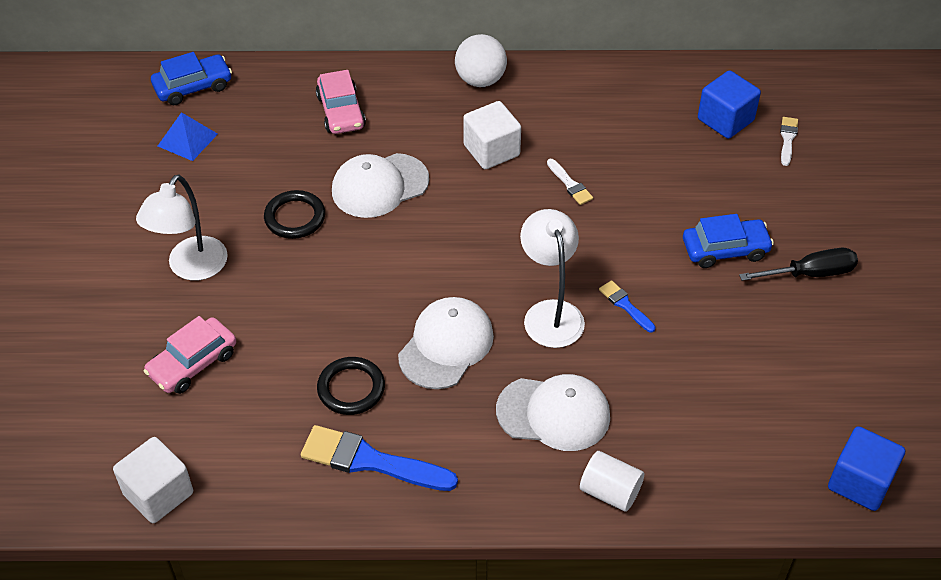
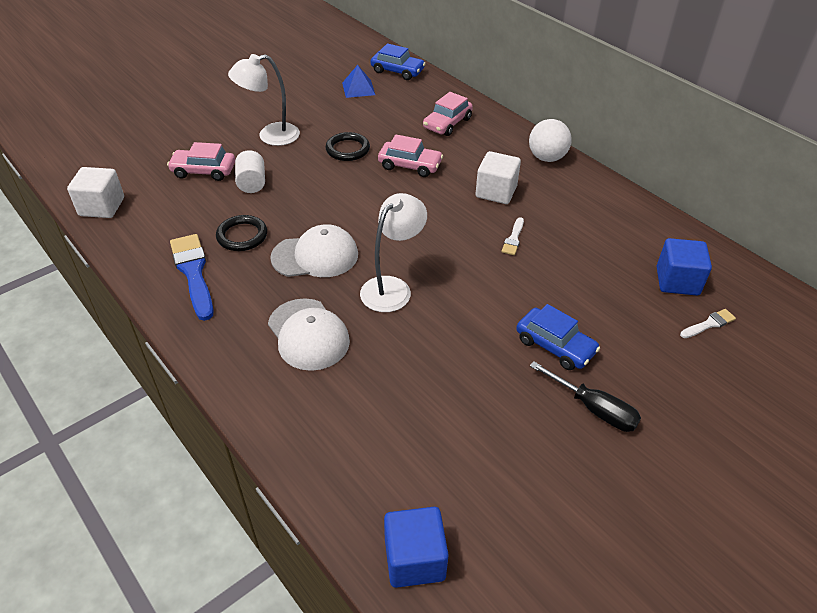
camera: 50 degrees right, 5 degrees down
white cap [332,153,429,218] -> pink car [378,135,443,177]
white cylinder [580,451,644,512] -> white cylinder moved to [235,150,265,193]
blue brush [599,280,656,333] -> none

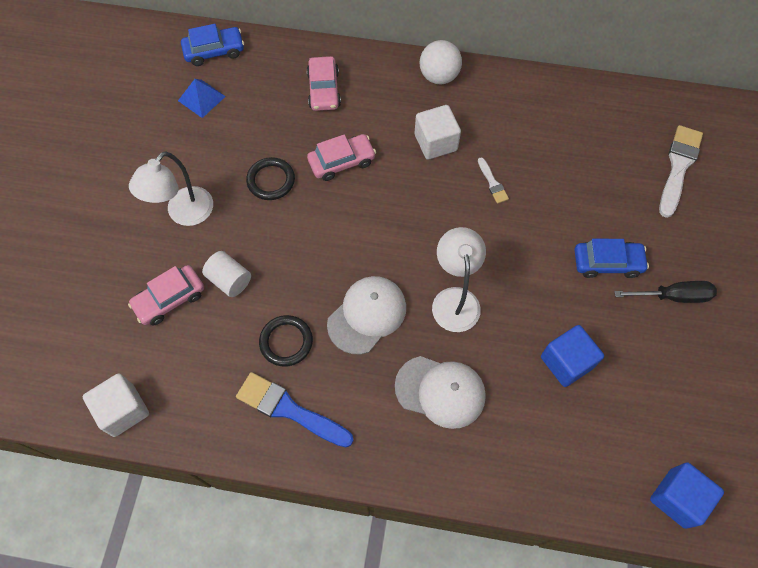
camera: 40 degrees left, 20 degrees up
blue cube [657,238,712,295] -> blue cube moved to [541,325,604,387]
white brush [680,309,736,338] -> white brush [659,125,703,218], size x2.00

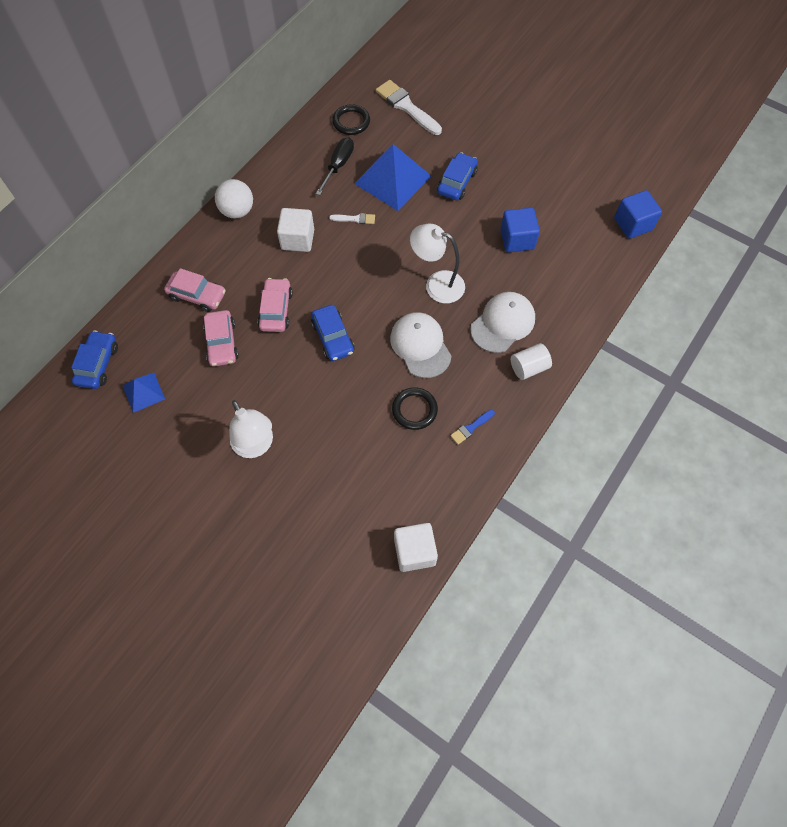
camera: 65 degrees left, 0 degrees up
pink car [128,265,204,325] -> pink car moved to [203,310,239,367]
white cylinder [202,251,251,297] -> white cylinder moved to [511,343,552,380]
blue brush [236,372,354,447] -> blue brush [450,410,495,445], size x0.50
black ring [246,157,295,200] -> black ring moved to [332,104,370,135]
black screwdriver [614,281,717,303] -> black screwdriver moved to [316,138,354,195]
none -> blue car [311,305,354,361]
none -> blue pyramid [354,144,431,211]

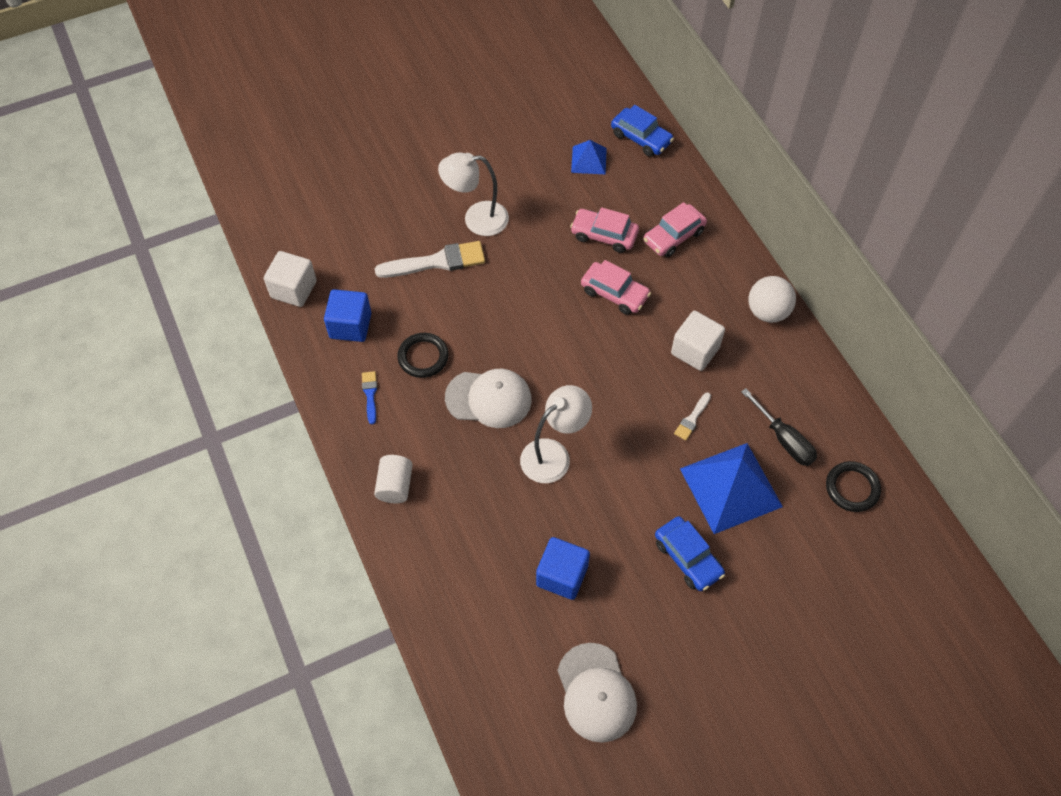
camera: 120 degrees right, 5 degrees down
blue car [311,305,354,361] -> none
white brush [376,80,442,135] -> white brush moved to [375,241,485,278]
white cap [470,292,535,353] -> white cap moved to [557,643,637,743]
blue cube [614,190,662,239] -> blue cube moved to [324,289,371,342]

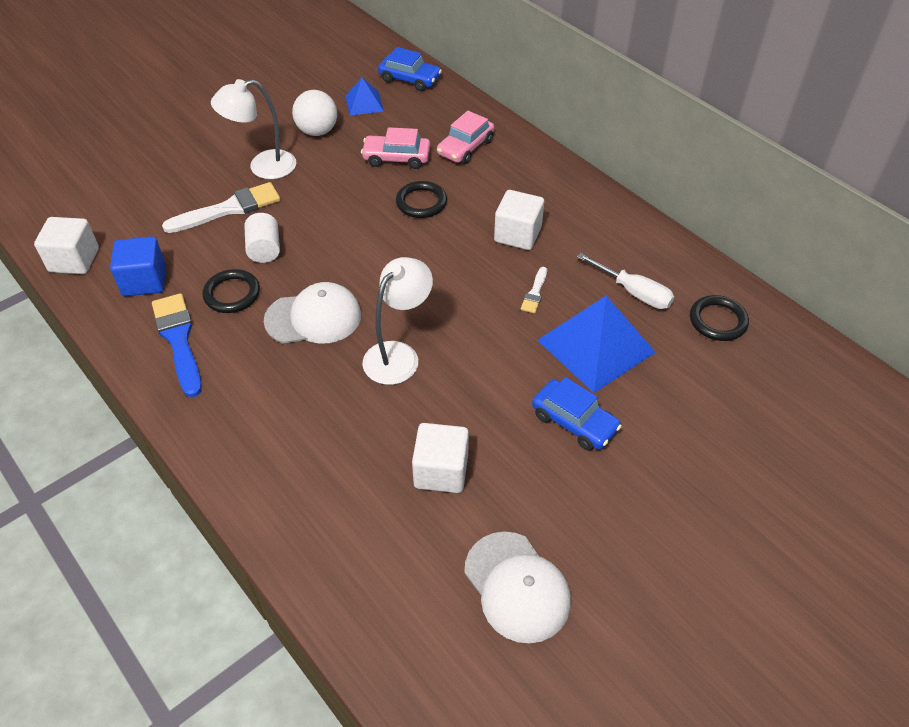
camera: 15 degrees left, 10 degrees down
blue brush [362,371,377,424] -> blue brush [152,293,202,397], size x2.00
white cylinder [374,455,413,503] -> white cylinder moved to [244,213,280,263]
blue cube [536,537,590,600] -> white cube [412,423,469,493]
pink car [581,260,651,315] -> black ring [396,181,447,218]
black screwdriver [741,388,817,466] -> white screwdriver [577,253,674,309]
white ball [748,276,796,323] -> white ball moved to [292,90,337,136]

